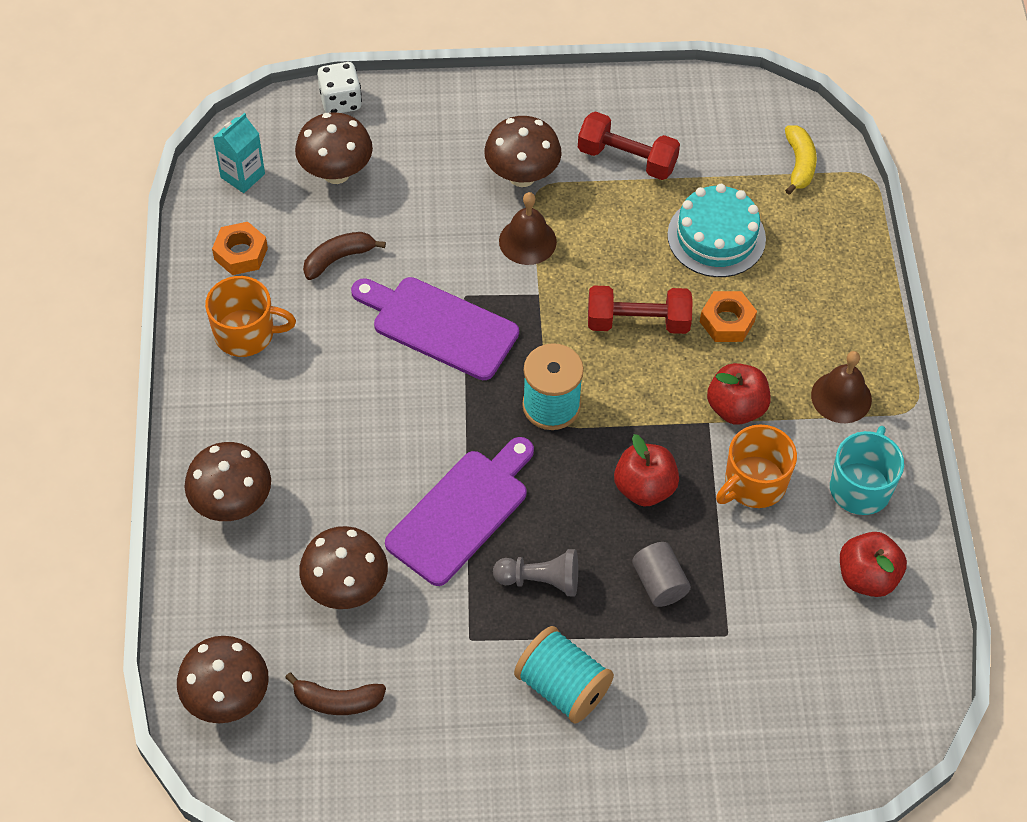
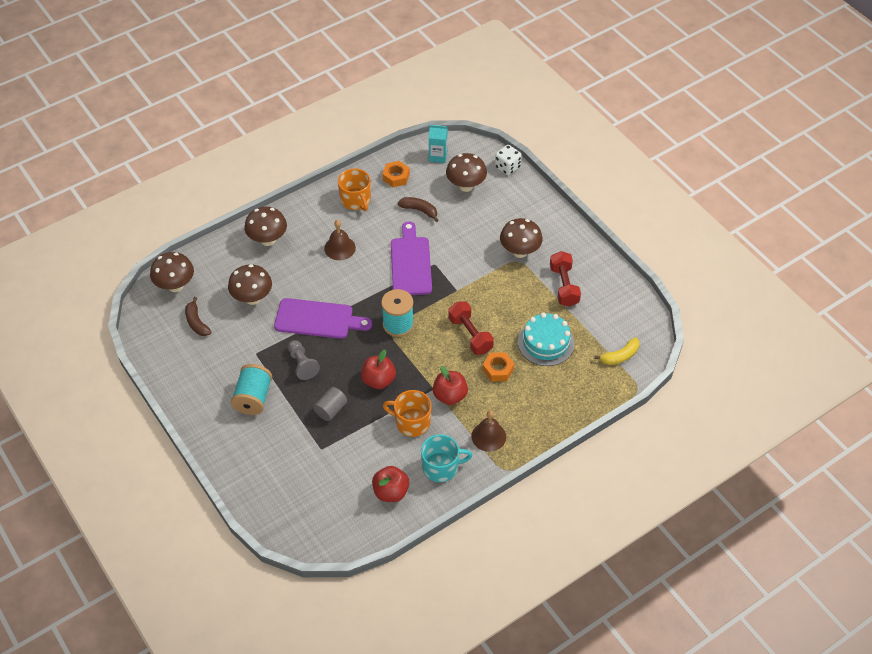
camera: 60 degrees right, 5 degrees down
brown bell [499,192,557,265] -> brown bell moved to [324,220,356,260]

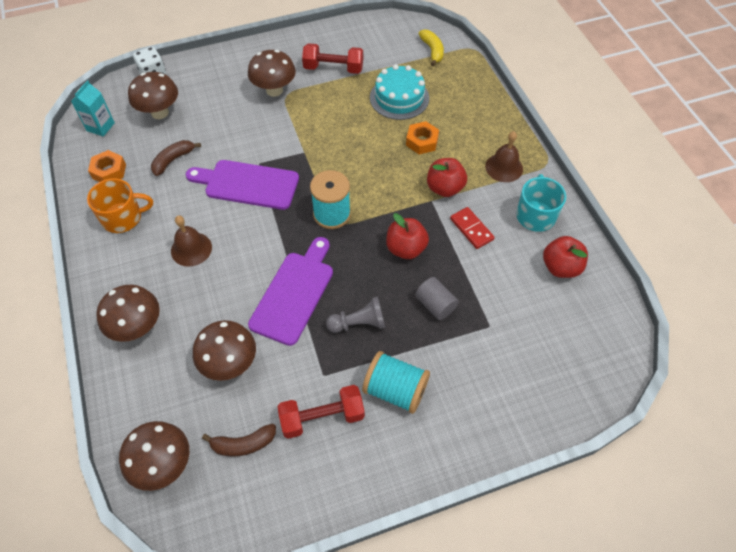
camera: 75 degrees left, 5 degrees up
orange mug [383,390,431,437] -> red domino [450,207,495,249]
red dumbbell [448,301,494,355] -> red dumbbell moved to [277,385,365,439]

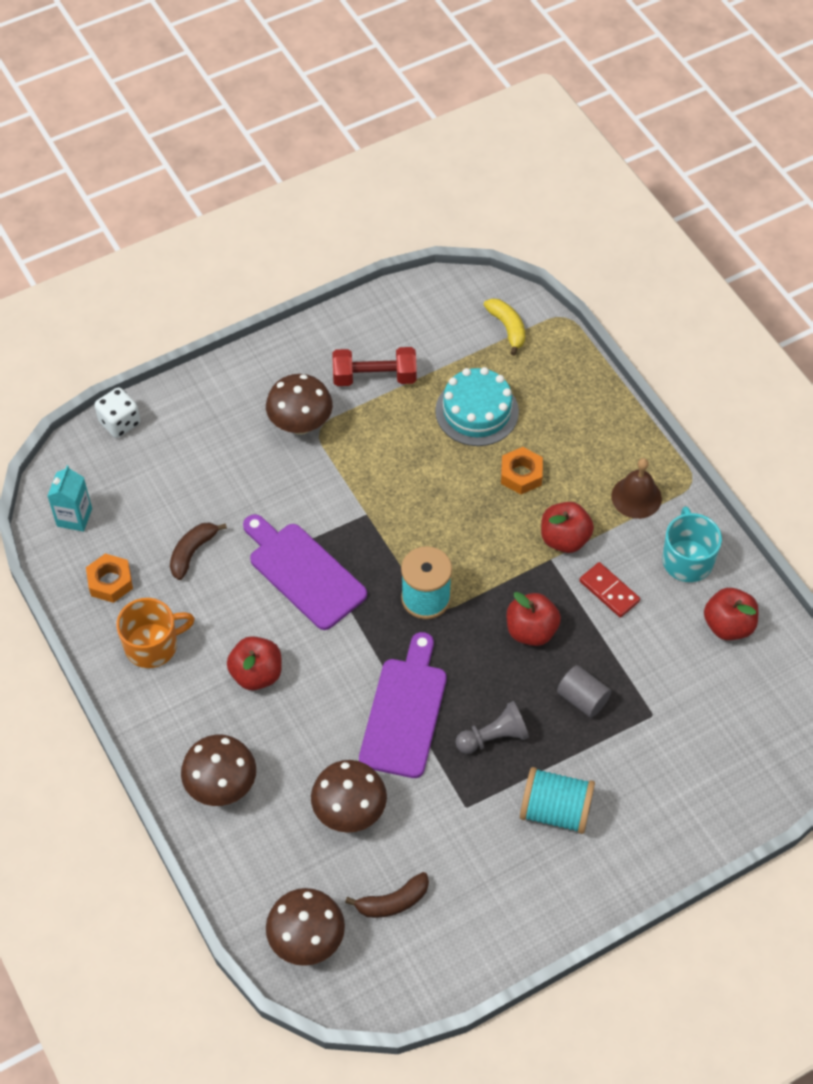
camera: 10 degrees left, 0 degrees up
brown mushroom [128,72,178,119] -> none
brown bell [171,216,212,267] -> red apple [227,636,282,690]
purple cutting board [186,160,299,210] -> purple cutting board turned 45 degrees clockwise [243,514,367,630]
red dumbbell [277,385,365,439] -> none

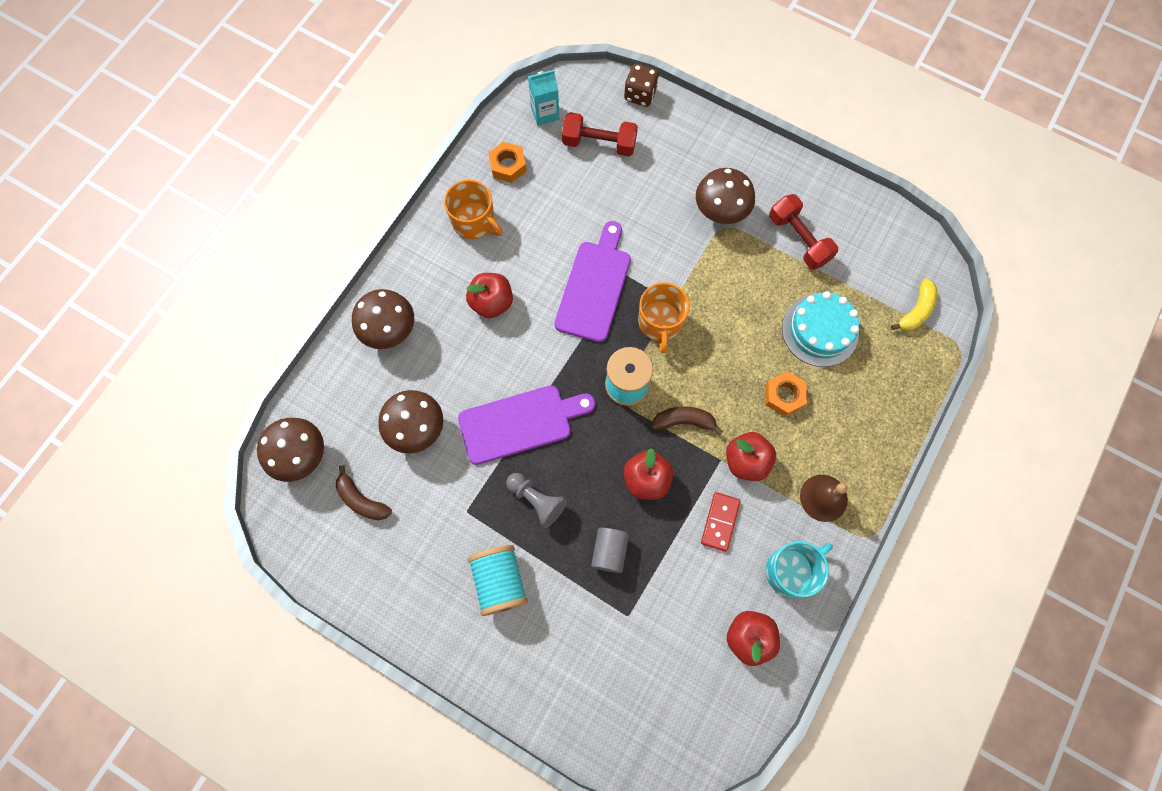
camera: 60 degrees right, 15 degrees up
white dice [94,387,140,438] -> brown dice [624,64,659,107]
brown banana [170,522,227,580] -> brown banana moved to [652,406,723,435]
none -> red dumbbell [562,112,638,156]
none -> orange mug [638,282,689,353]

